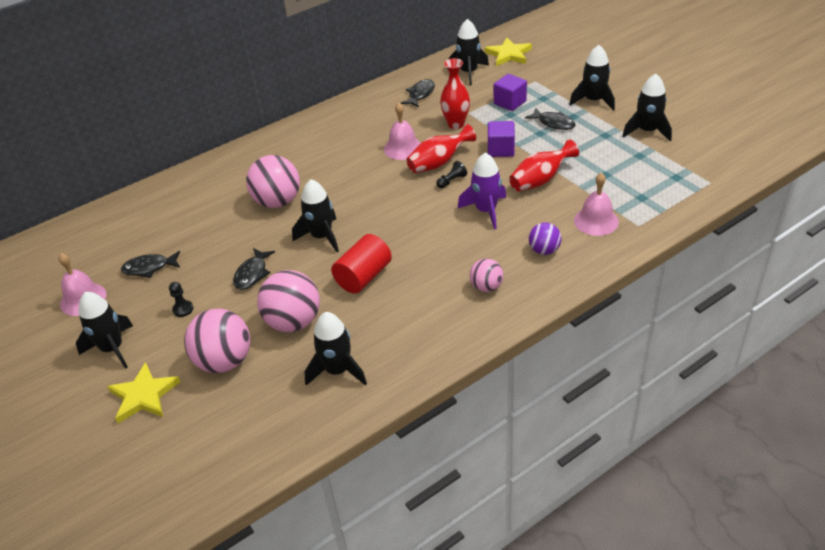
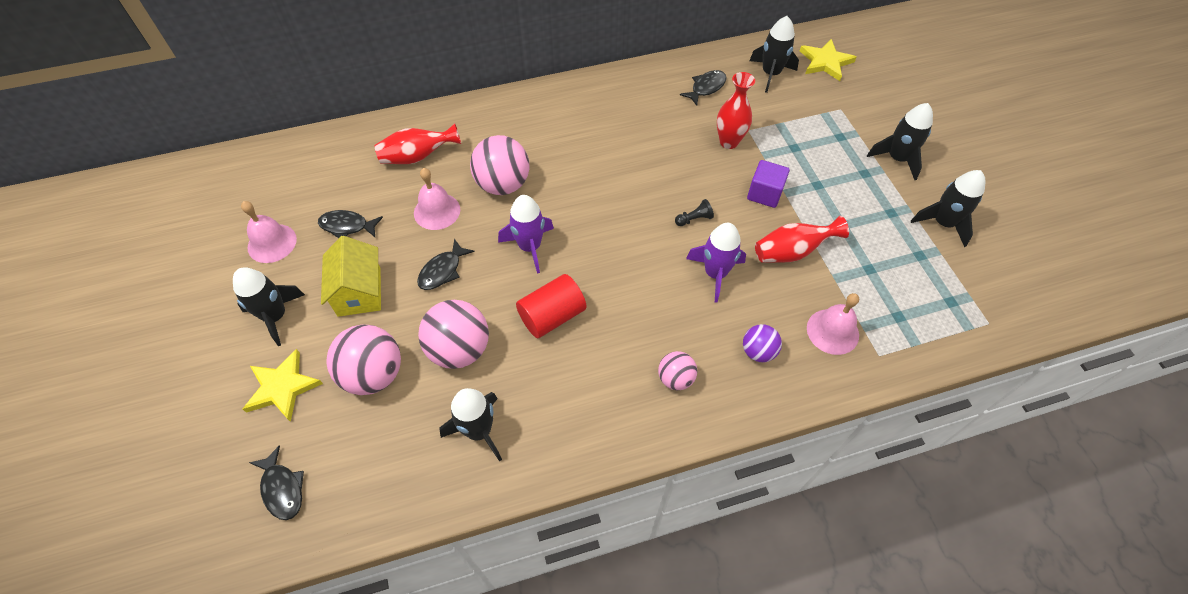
camera: 15 degrees right, 15 degrees up
black pawn [169,282,193,317] -> yellow house [321,236,381,317]
black rocket [292,179,339,252] -> purple rocket [498,195,554,274]
pink bell [384,103,421,160] -> pink bell moved to [414,168,460,230]
red vase [406,124,476,173] -> red vase moved to [375,123,461,164]
purple cube [494,74,527,111] -> none
black fish [525,108,576,130] -> black fish moved to [249,445,304,520]

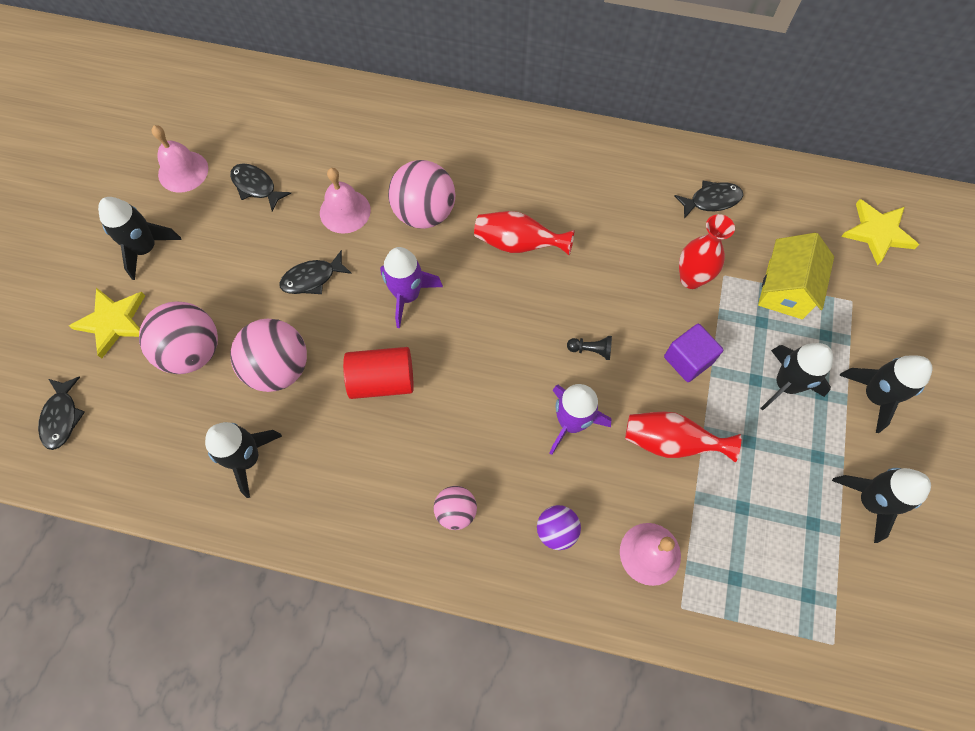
camera: 30 degrees right, 10 degrees up
yellow house [321,236,381,317] -> yellow house moved to [758,233,834,319]
red vase [375,123,461,164] -> red vase moved to [474,211,574,255]
black rocket [750,16,799,93] -> black rocket moved to [761,343,833,410]

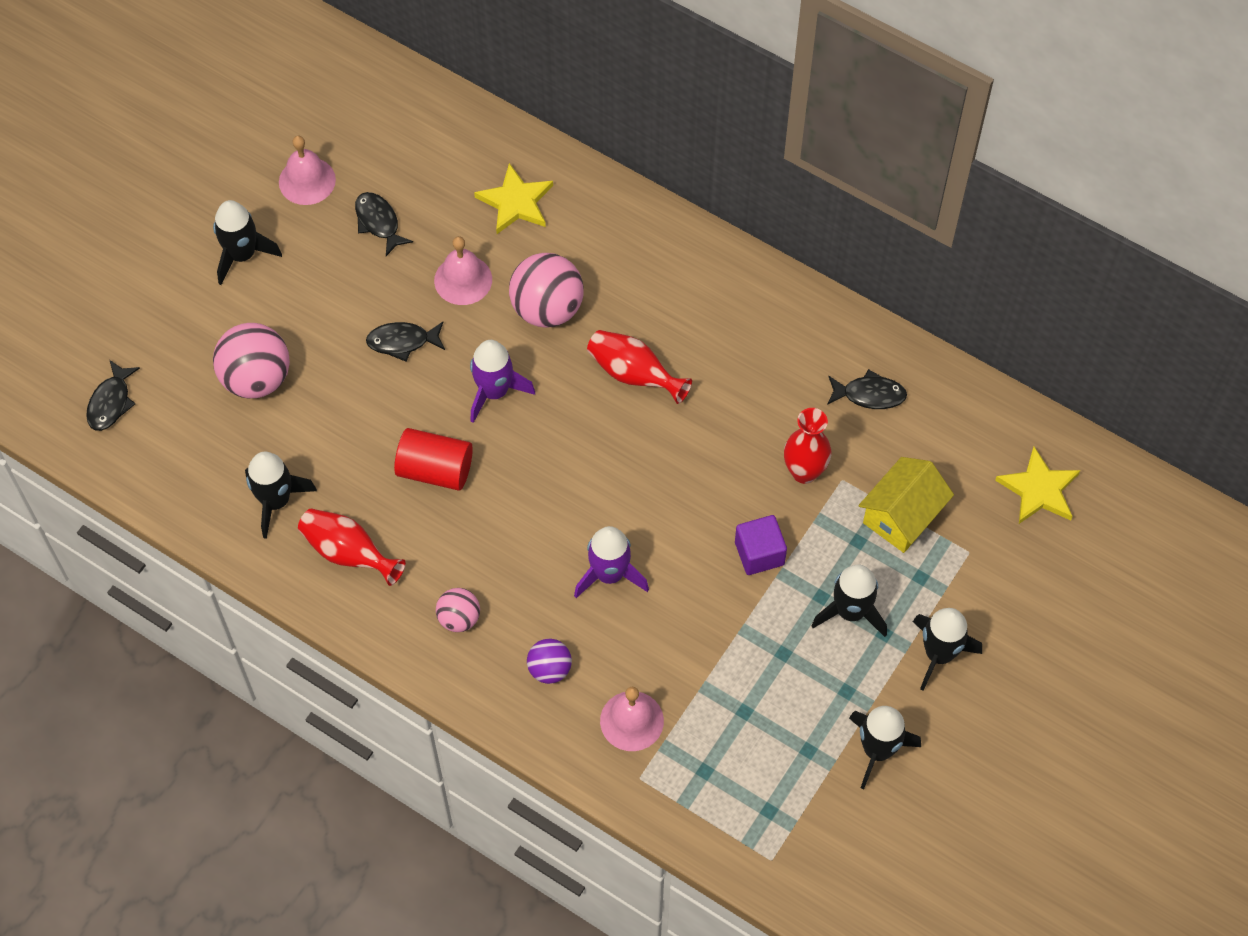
camera: 20 degrees right, 5 degrees down
yellow star [69,288,145,358] -> yellow star moved to [474,163,553,234]
pink ball [230,319,307,392] -> none
black pawn [567,336,612,360] -> none
red vase [625,411,741,462] -> red vase moved to [298,508,406,586]

